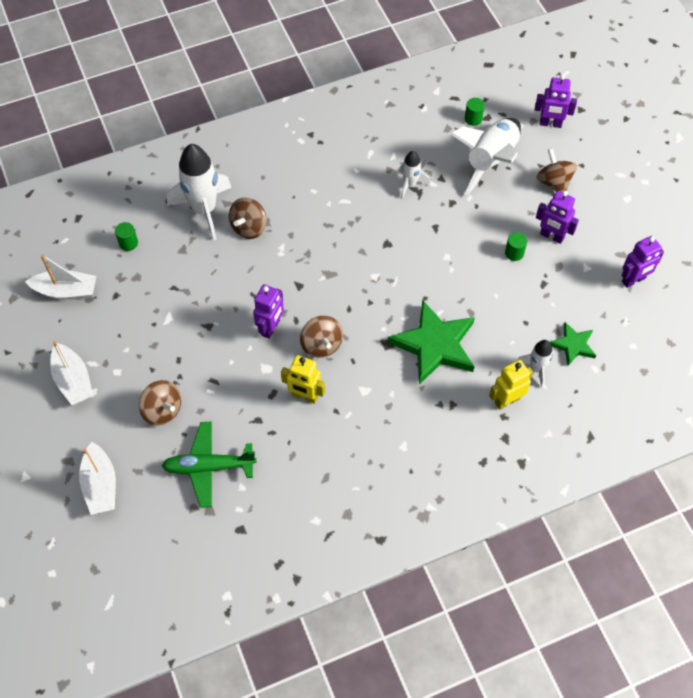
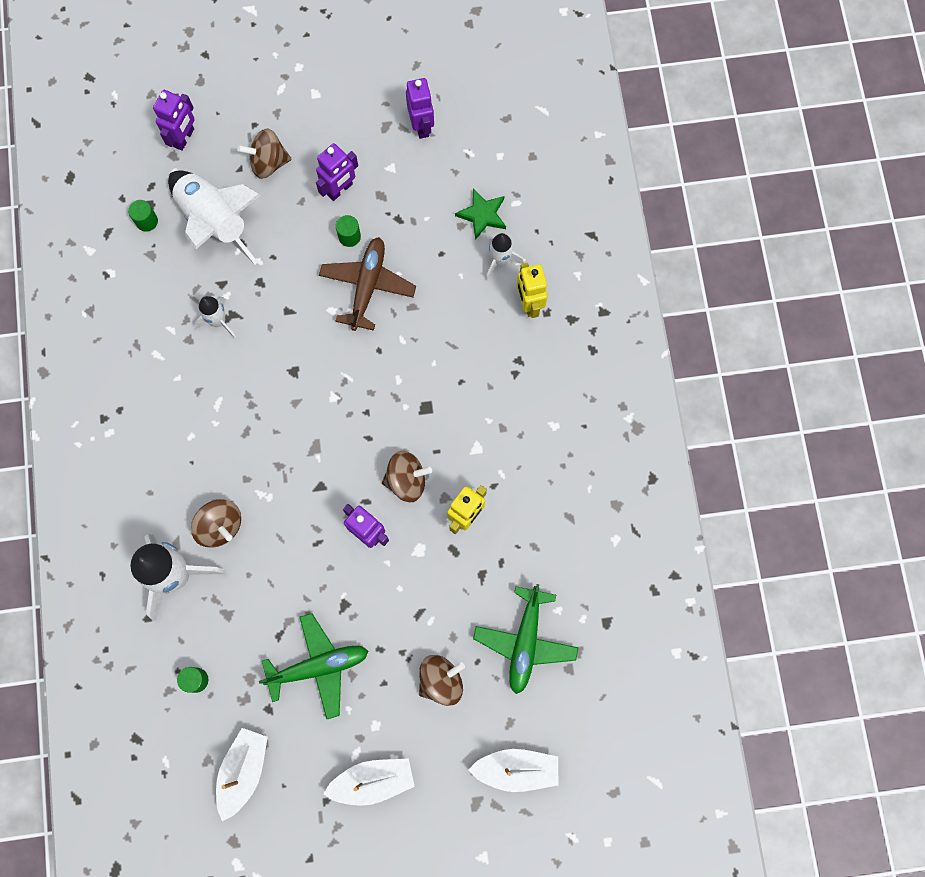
camera: 75 degrees left, 15 degrees up
green star [388,300,475,385] -> none
none -> green plane [259,613,368,719]
none -> brown plane [319,237,416,331]

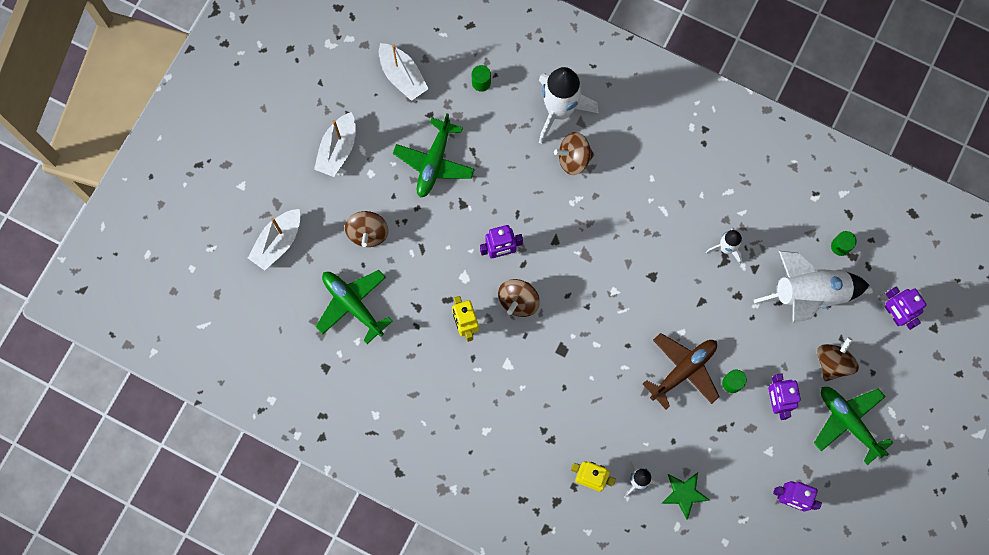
camera: 125 degrees right, 0 degrees up
brown plane [319,237,416,331] -> brown plane turned 90 degrees counterclockwise [643,333,720,409]
none -> green plane [814,387,893,465]

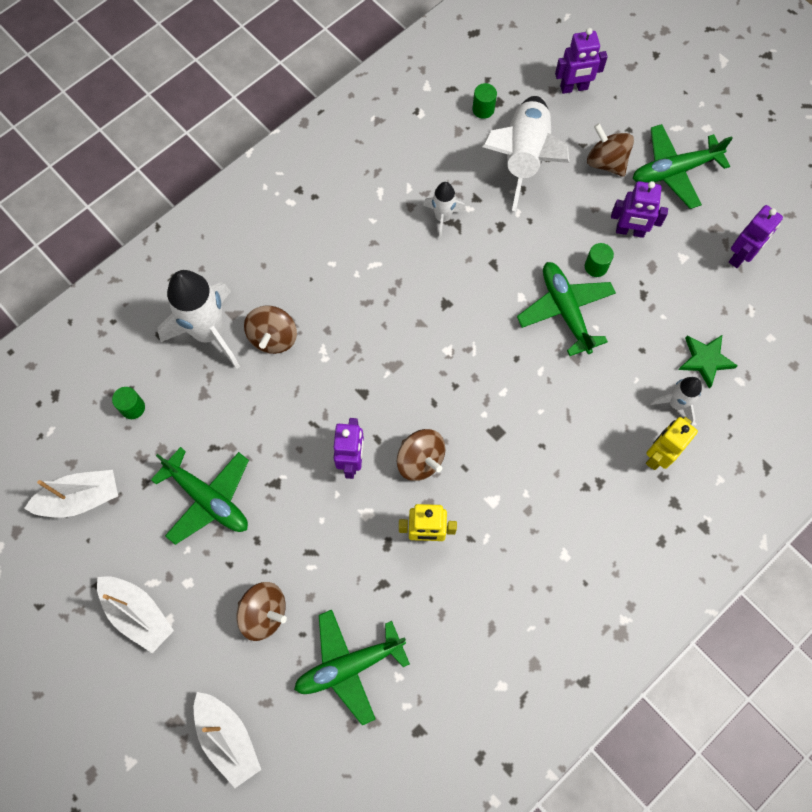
camera: 70 degrees left, 5 degrees down
brown plane [643,333,720,409] -> green plane [517,262,616,356]

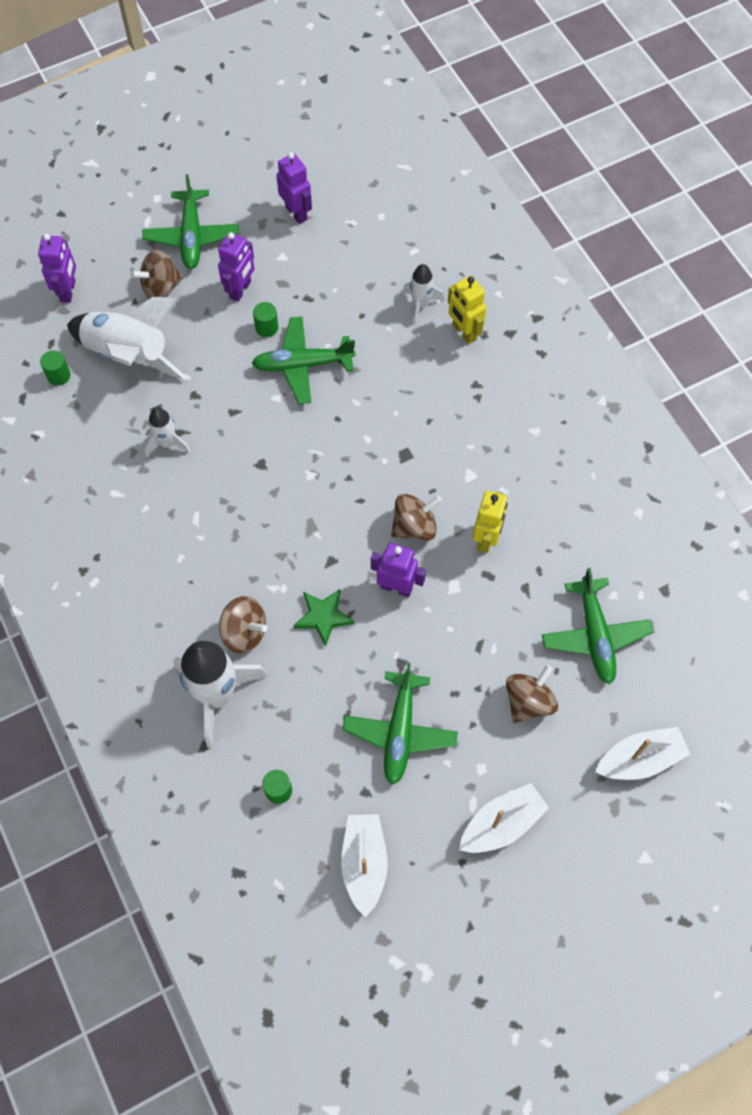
camera: 75 degrees left, 5 degrees down
green plane [151,447,249,545] -> green plane turned 135 degrees clockwise [342,663,458,785]
green star [678,334,738,389] -> green star moved to [294,589,354,647]

